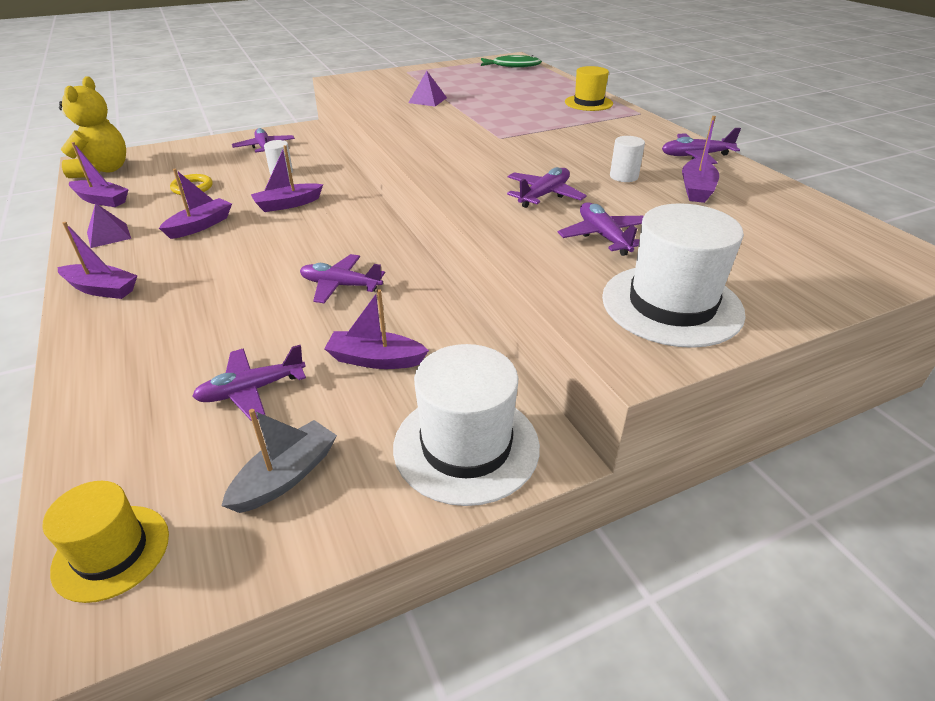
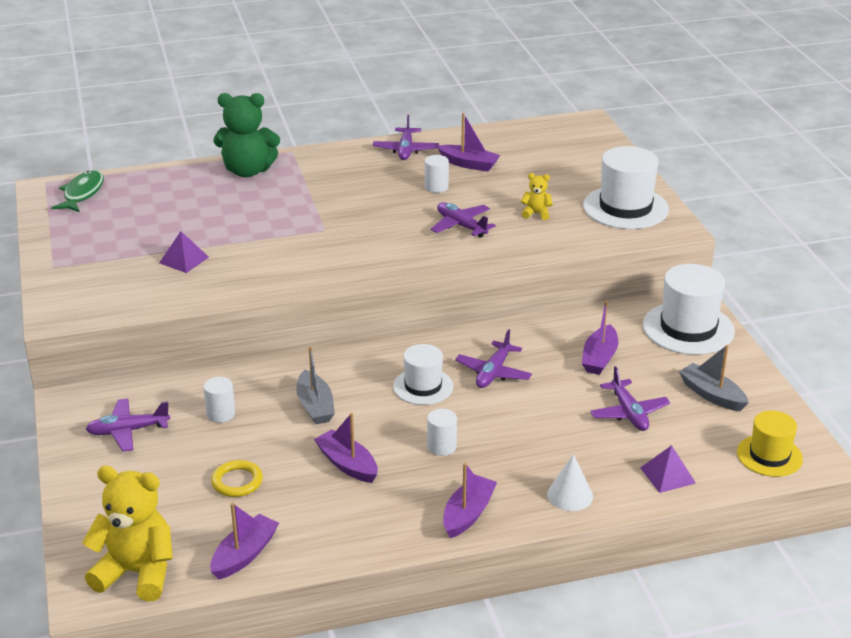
camera: 80 degrees left, 5 degrees down
purple pyramid [87,203,131,248] -> purple pyramid moved to [640,445,696,493]
purple boat [251,145,323,212] -> grey boat [296,347,335,425]
purple plane [557,202,644,256] -> yellow teddy bear [521,173,553,220]
yellow hat [565,66,613,111] -> green teddy bear [214,93,280,177]
none -> white hat [393,344,453,405]
none -> white cylinder [427,409,457,456]
none -> white cone [547,454,593,511]

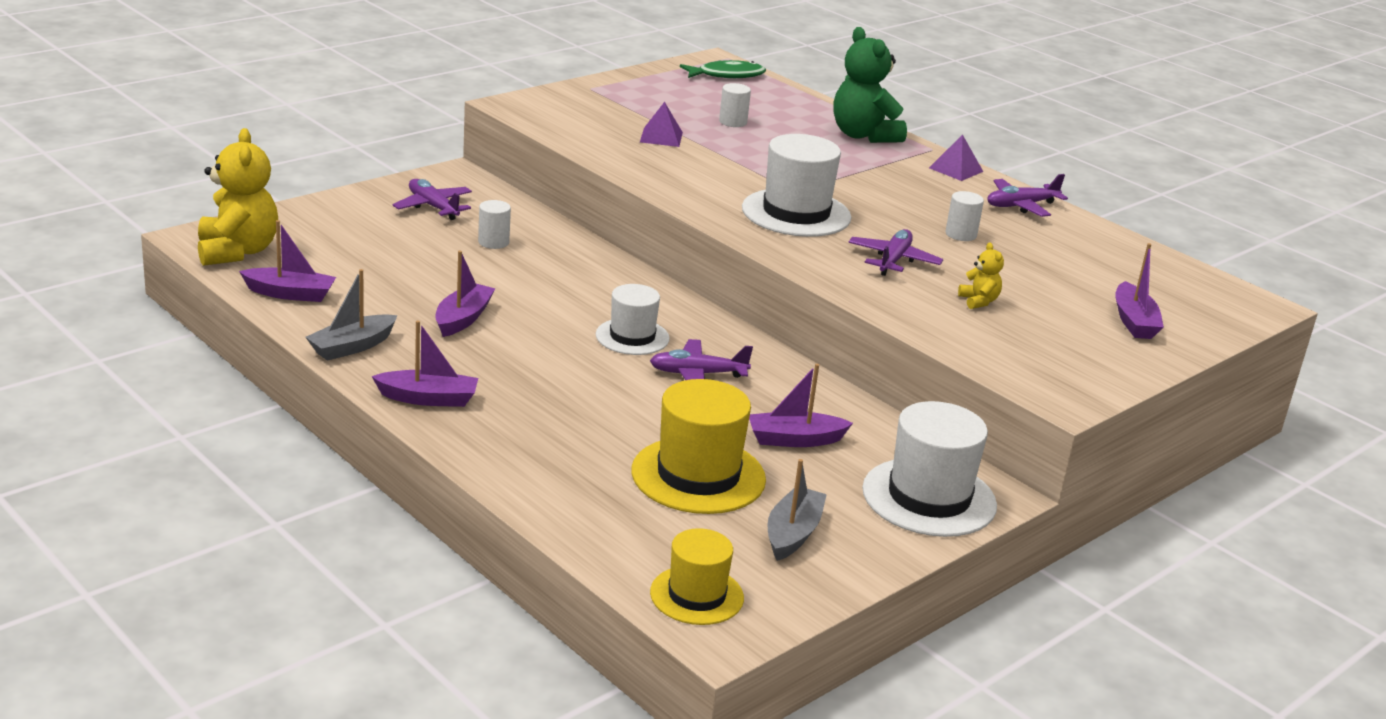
camera: 60 degrees right, 5 degrees down
yellow ring [211,460,263,497] -> none
grey boat [296,347,335,425] -> grey boat moved to [305,269,398,361]
white cylinder [427,409,457,456] -> white cylinder moved to [719,83,751,127]
purple boat [437,113,500,172] -> purple boat moved to [1115,243,1164,339]
white cone [547,454,593,511] -> none
white hat [583,146,669,229] -> white hat moved to [742,134,851,237]
purple plane [590,366,670,431] -> yellow hat [631,379,766,514]
purple pyramid [640,445,696,493] -> purple pyramid moved to [929,134,983,181]

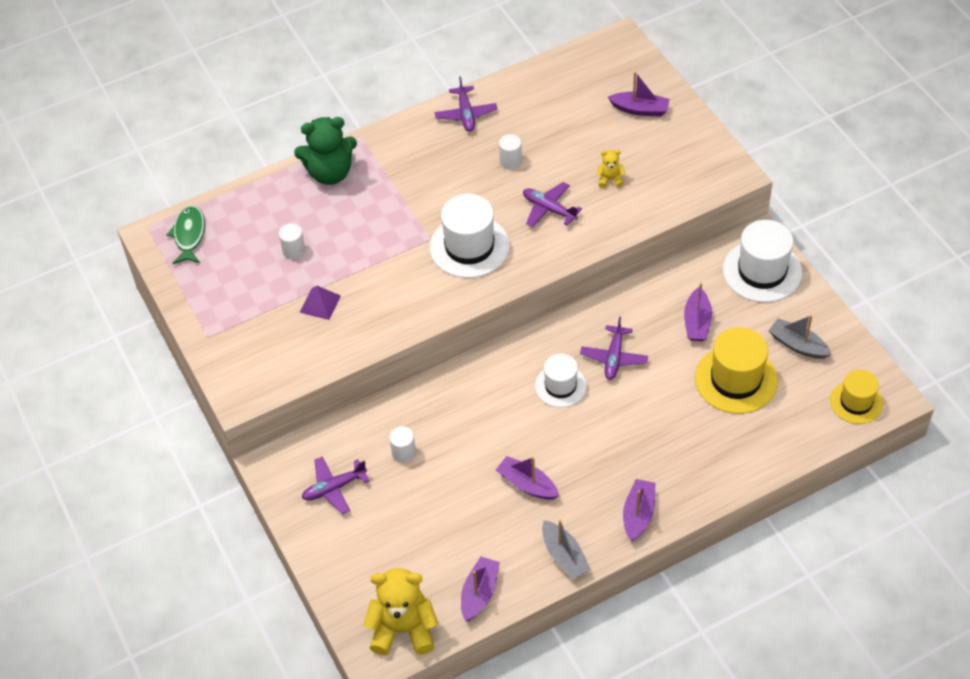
camera: 70 degrees left, 25 degrees up
purple pyramid [929,134,983,181] -> none

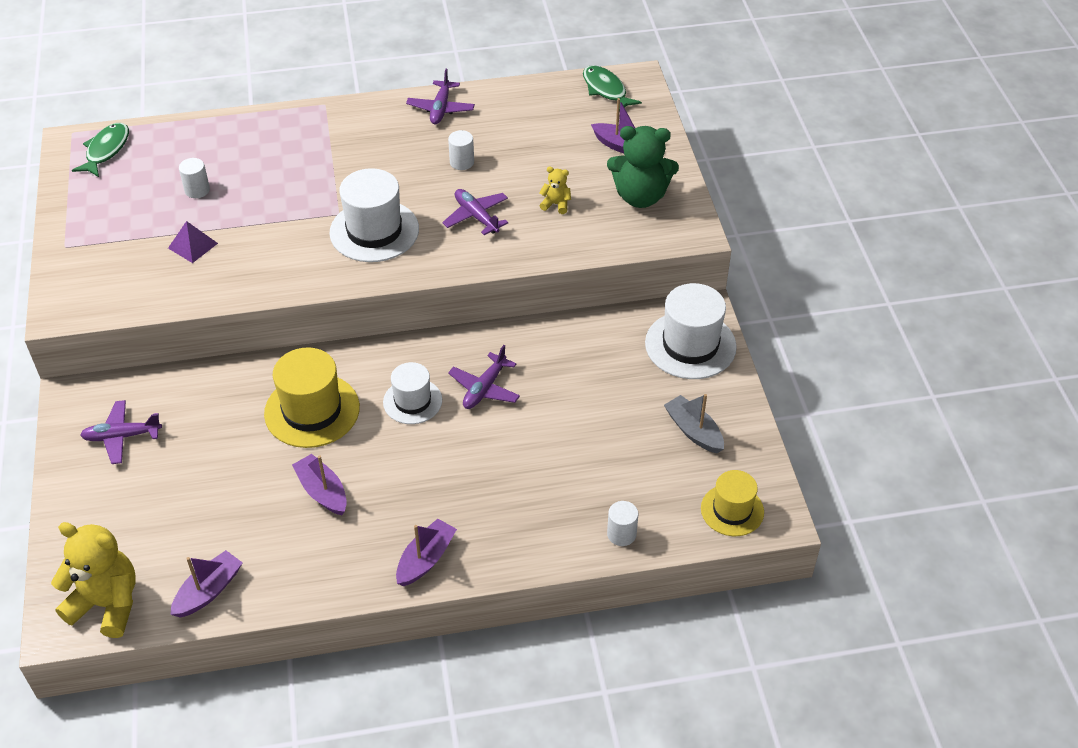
camera: 15 degrees right, 5 degrees down
green teddy bear [294,117,357,185] -> green teddy bear moved to [607,126,679,208]
white cylinder [389,426,416,463] -> white cylinder moved to [607,501,638,546]
grey boat [542,520,591,579] -> none
purple boat [684,283,712,341] -> none
yellow hat [695,327,778,414] -> yellow hat moved to [264,347,360,448]
none -> green fish [583,65,642,112]

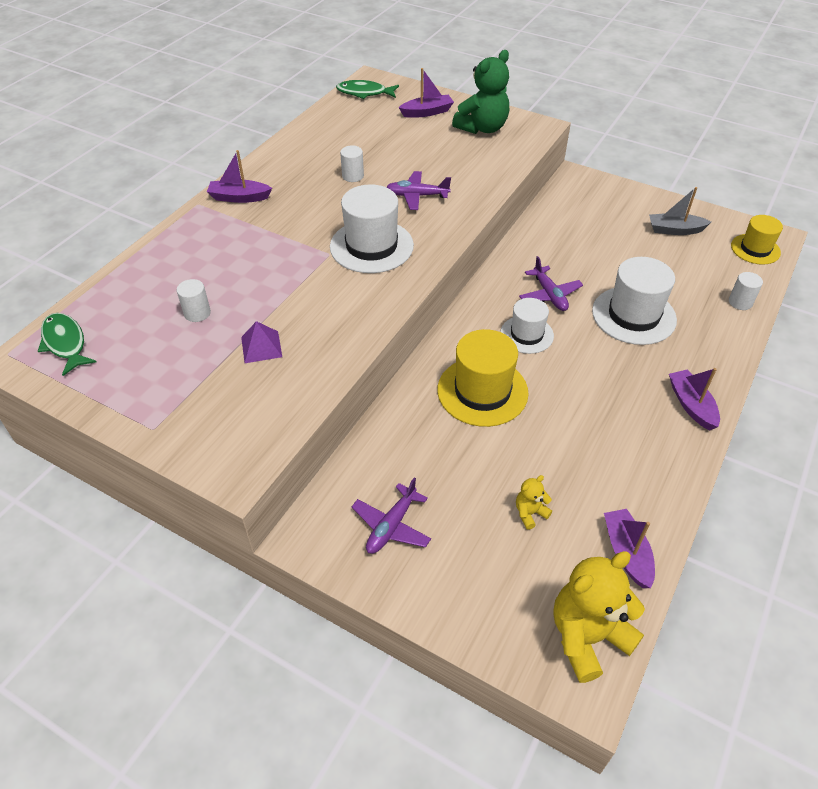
camera: 50 degrees left, 0 degrees up
purple boat [292,454,347,515] -> purple boat moved to [207,150,272,203]
purple plane [406,69,475,124] -> none
yellow teddy bear [539,167,571,214] -> yellow teddy bear moved to [516,475,552,530]
white hat [645,283,737,379] -> white hat moved to [592,257,677,345]

